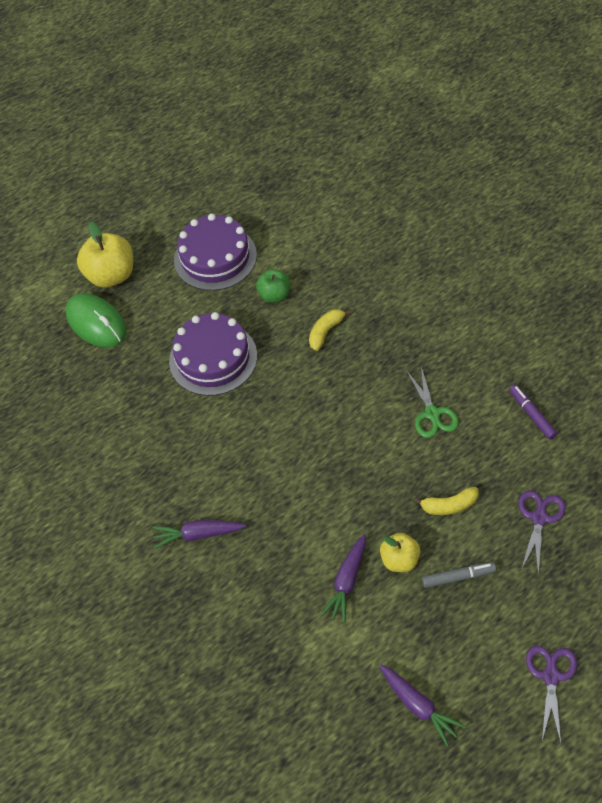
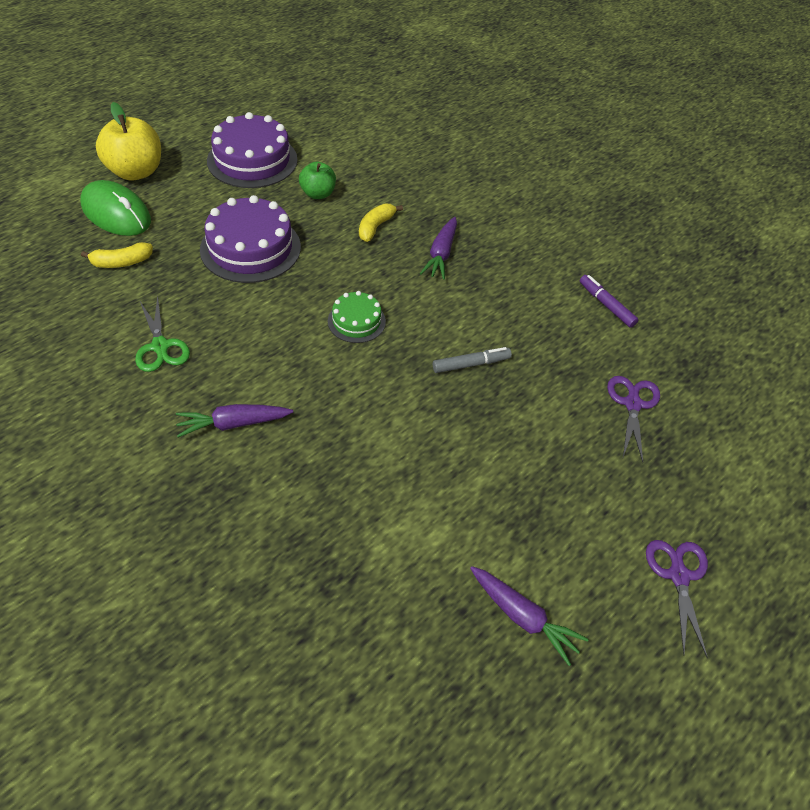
camera: 15 degrees left, 5 degrees down
purple carrot [321,534,366,623] -> purple carrot moved to [420,217,457,280]
yellow apple [380,533,421,572] -> none
green scissors [406,367,459,438] -> green scissors moved to [135,296,190,372]
yellow banana [414,487,479,515] -> yellow banana moved to [81,242,153,268]
grey marker [422,562,496,588] -> grey marker moved to [433,347,512,373]
none -> green cake [328,291,386,343]

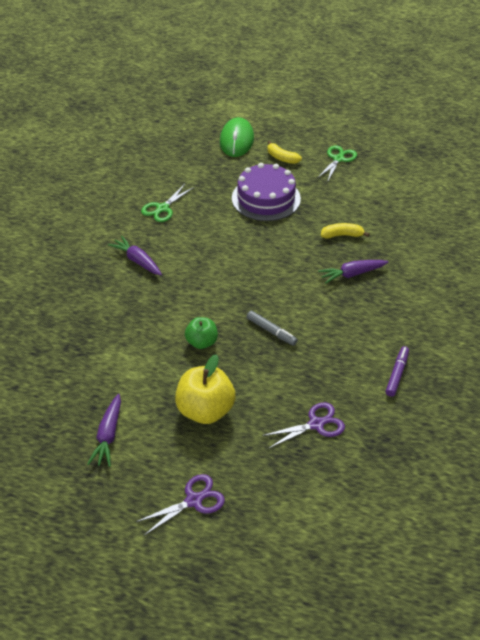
camera: 60 degrees right, 5 degrees down
yellow banana [81,242,153,268] -> yellow banana moved to [267,141,302,164]
yellow apple [96,102,161,181] -> yellow apple moved to [175,354,236,424]
purple cake [207,112,298,188] -> green scissors [317,145,357,181]
green apple [299,162,336,199] -> green apple moved to [185,317,218,349]
green cake [328,291,386,343] -> none

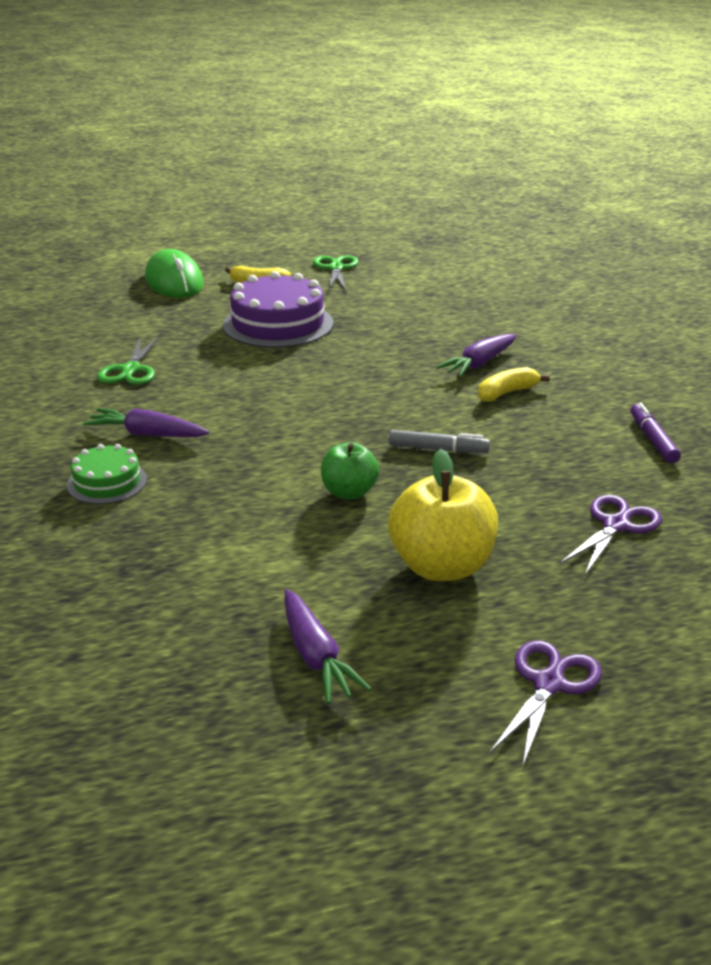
camera: 30 degrees left, 15 degrees down
yellow banana [321,223,370,239] -> yellow banana moved to [478,367,550,402]
none -> green cake [67,444,147,504]

